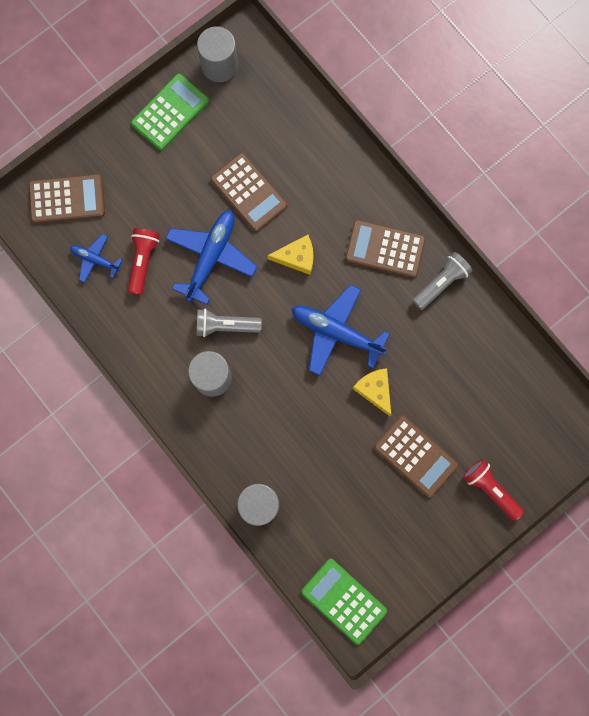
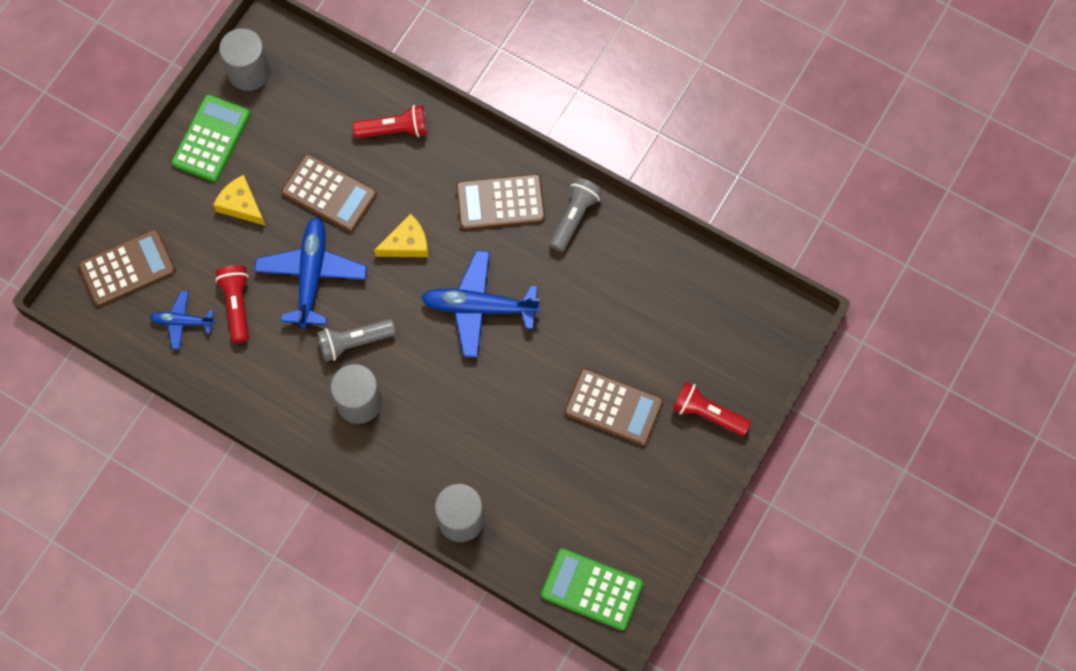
camera: 20 degrees left, 10 degrees down
yellow cheese [352,368,391,416] -> yellow cheese moved to [213,175,266,226]
none -> red flashlight [353,105,427,138]

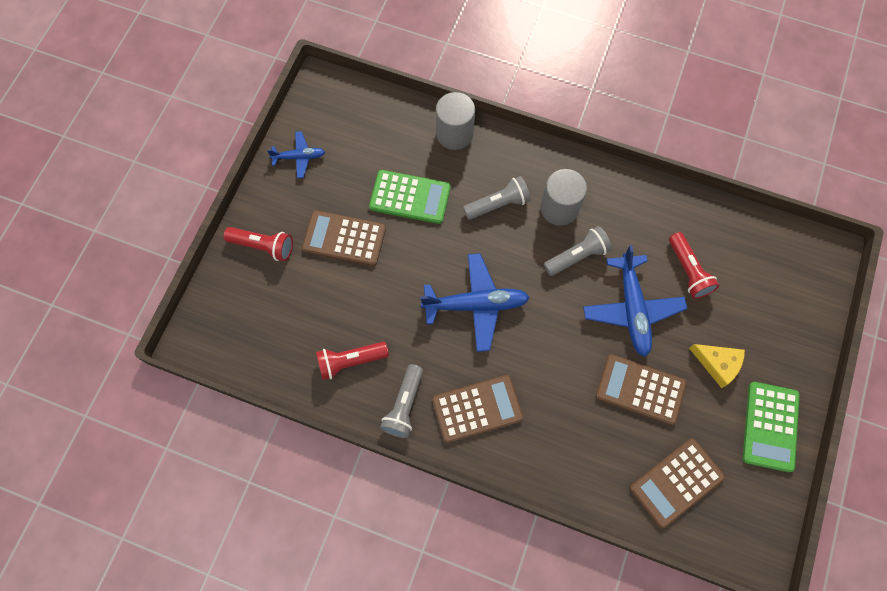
camera: 170 degrees right, 0 degrees up
brown calculator [78,229,176,306] -> brown calculator moved to [630,438,725,528]
blue plane [150,291,215,350] -> blue plane moved to [267,131,325,178]
grey cylinder [219,28,270,91] -> none
red flashlight [353,105,427,138] -> red flashlight moved to [316,342,389,380]
yellow cheese [374,213,428,257] -> none
green calculator [541,548,644,631] -> green calculator moved to [369,170,451,224]
none -> grey flashlight [463,176,531,220]

